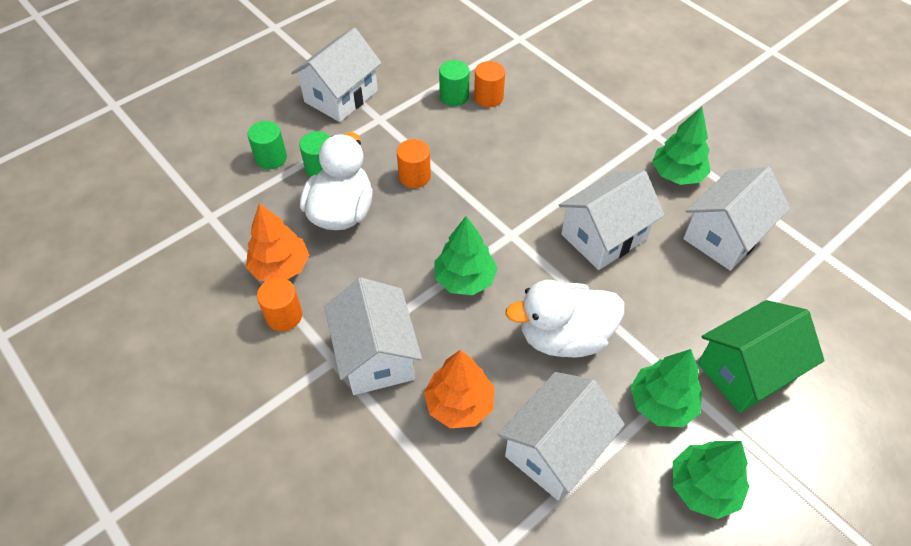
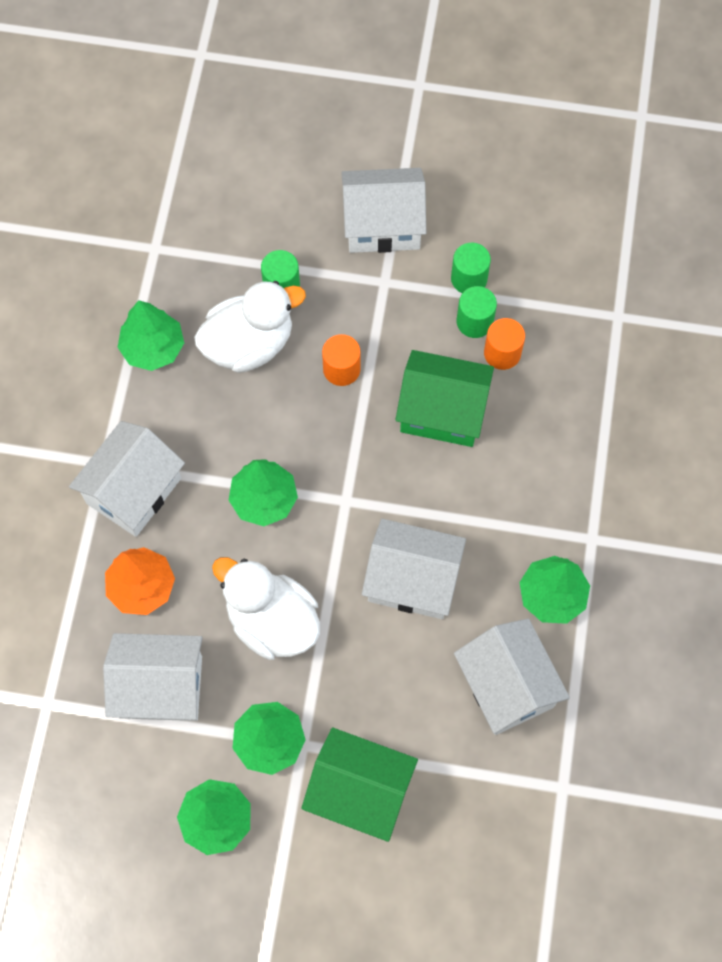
camera: 50 degrees right, 15 degrees up
orange tree [246,203,309,281] -> green tree [117,300,184,371]
green cylinder [247,121,287,169] -> green cylinder moved to [451,243,491,293]
orange cylinder [257,278,302,331] -> none
white house [683,167,790,271] -> white house turned 60 degrees clockwise [454,618,570,735]
none -> green house [395,350,494,447]

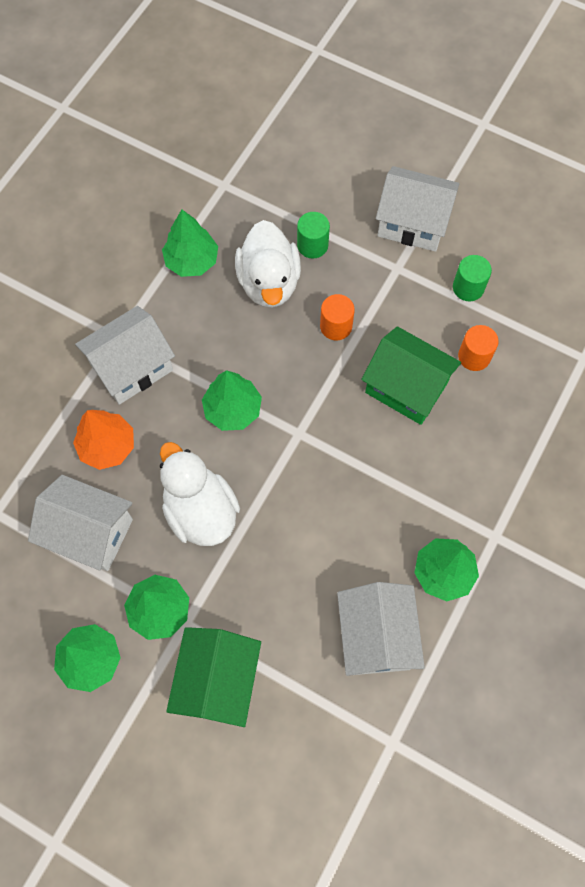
camera: 20 degrees right, 0 degrees up
white duck [194,281,306,373] -> white duck turned 90 degrees clockwise [235,220,301,308]
green house [301,728,418,842] -> green house turned 60 degrees clockwise [166,627,261,727]
white house [362,519,466,619] -> none
green cylinder [457,286,497,338] -> none

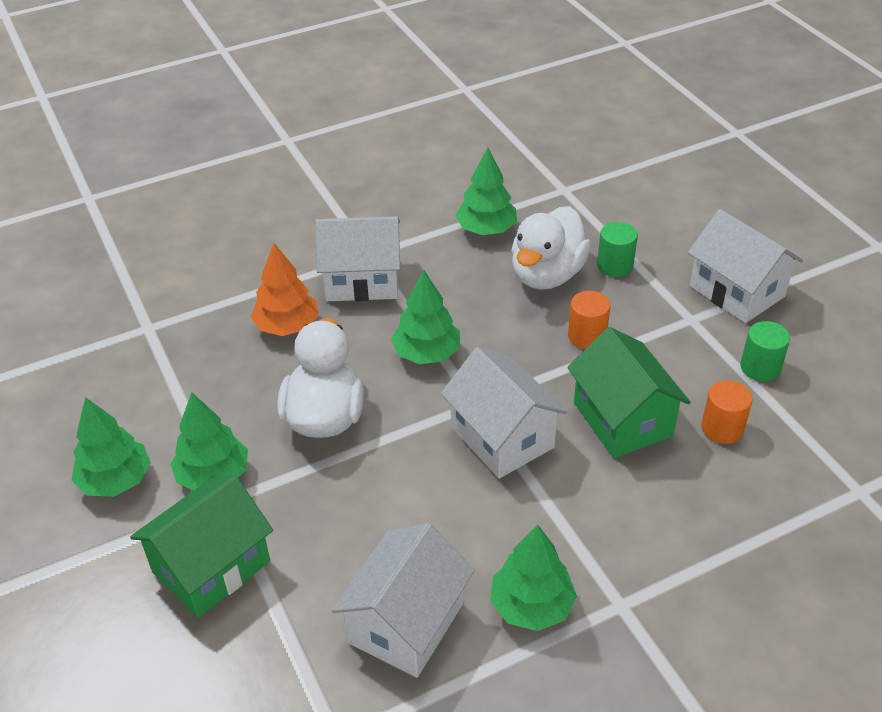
camera: 35 degrees right, 25 degrees down
white house [28,475,133,571] -> white house moved to [441,347,568,479]

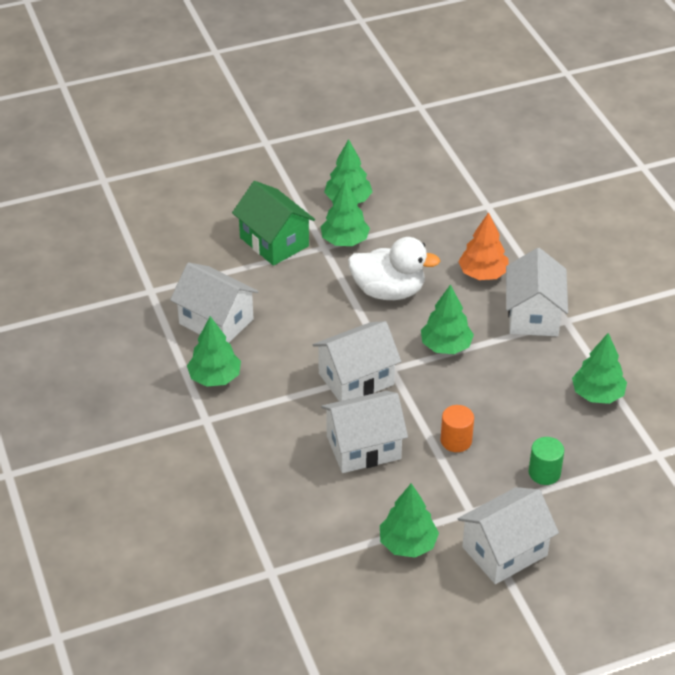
camera: 95 degrees right, 0 degrees up
white duck [511,206,591,290] -> none
green house [567,327,691,458] -> white house [321,391,408,473]
orange cylinder [701,380,753,444] -> none
green cylinder [741,321,790,382] -> green tree [380,483,439,558]

